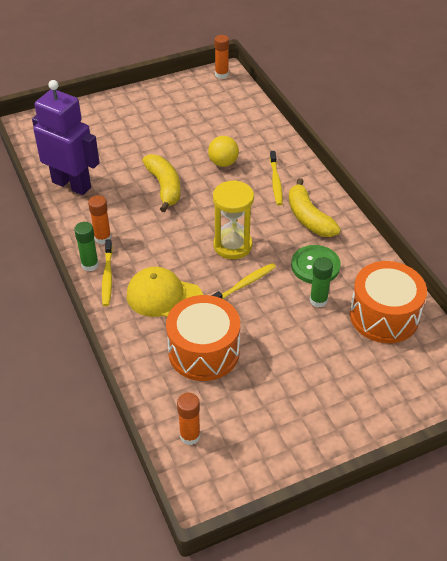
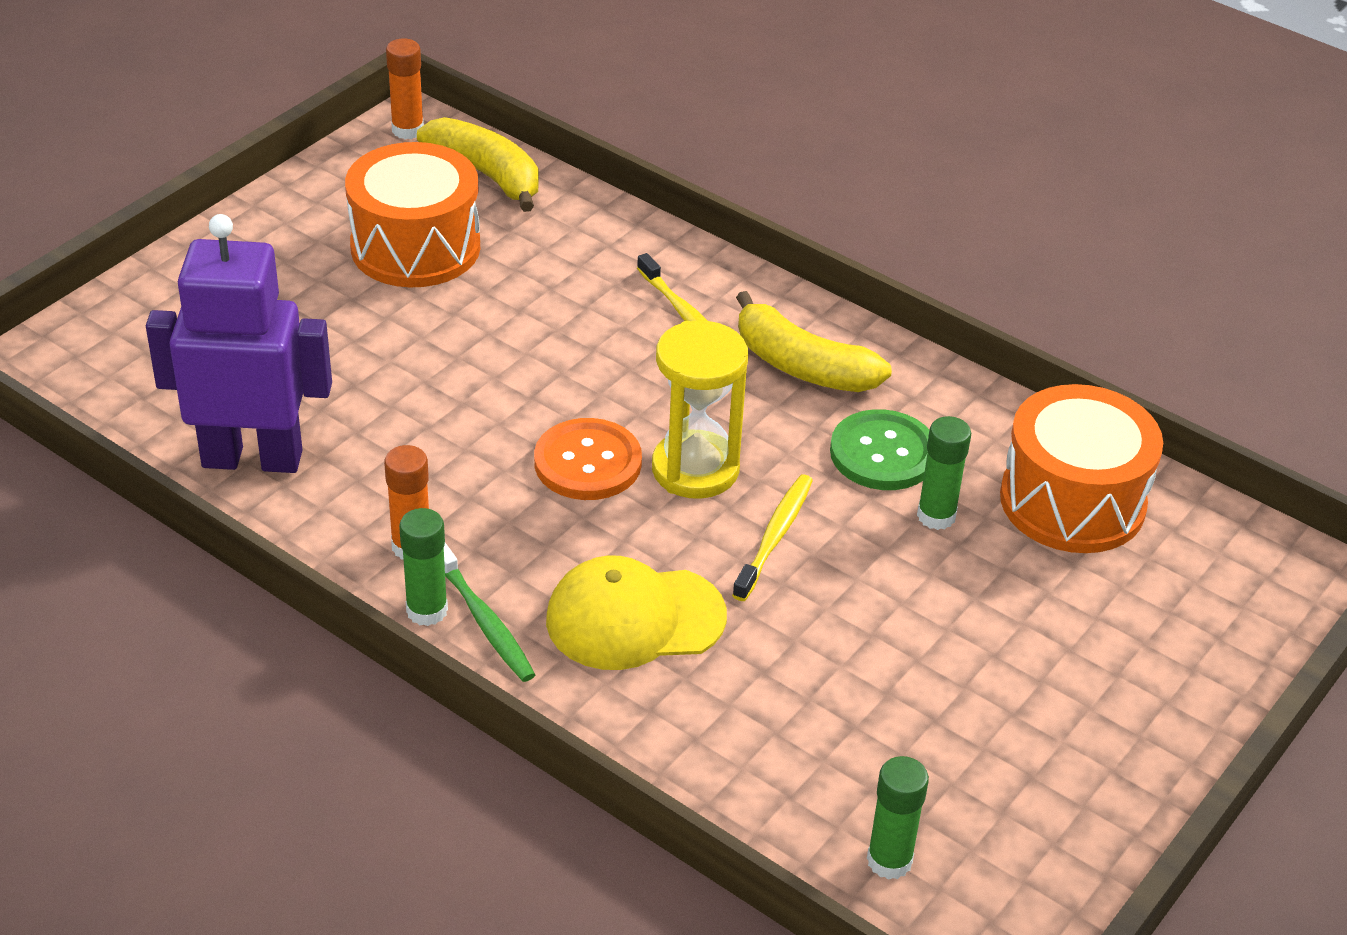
camera: 30 degrees left, 5 degrees down
yellow toothbrush [102,239,113,306] -> green toothbrush [444,543,535,682]
yellow banana [142,154,181,212] -> yellow banana moved to [417,117,539,212]
orange drum [166,295,240,381] -> orange drum moved to [345,142,480,287]
orange glue stick [177,393,200,445] -> green glue stick [867,756,929,880]
yellow ball [208,136,239,167] -> none
none -> orange button [534,418,642,500]

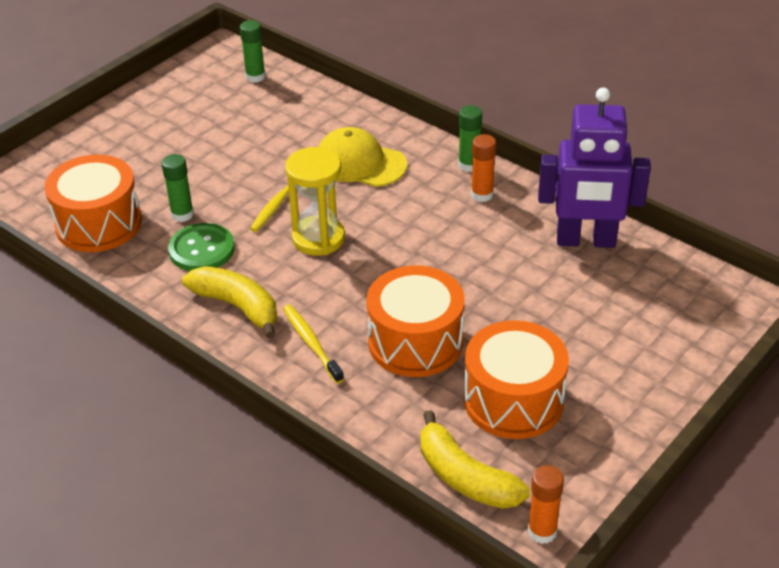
camera: 175 degrees left, 0 degrees up
green toothbrush [444,543,535,682] -> none
orange button [534,418,642,500] -> none
yellow cap [546,555,727,670] -> yellow cap turned 150 degrees counterclockwise [318,127,407,187]
none -> orange drum [366,266,465,377]

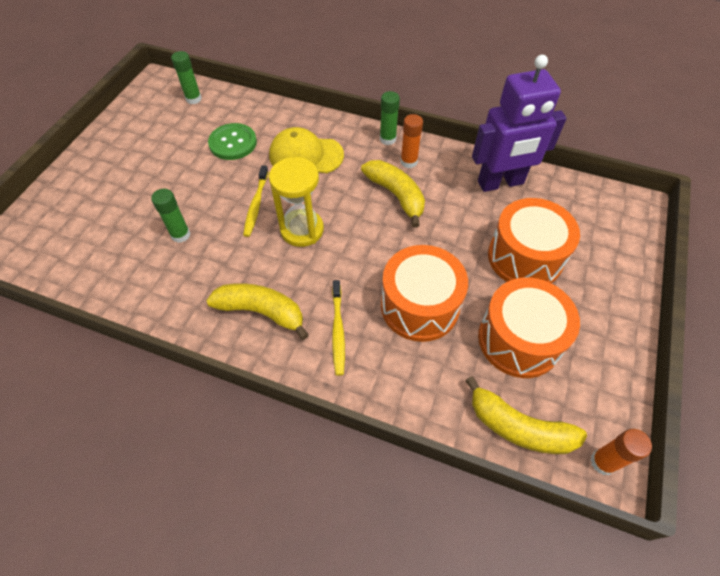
camera: 20 degrees left, 15 degrees up
orange drum [44,155,142,252] -> orange drum moved to [488,198,580,283]
green button [168,223,235,271] -> green button moved to [208,123,257,160]
yellow toothbrush [283,305,344,384] -> yellow toothbrush turned 135 degrees counterclockwise [332,280,345,376]
none -> yellow banana [361,160,425,228]

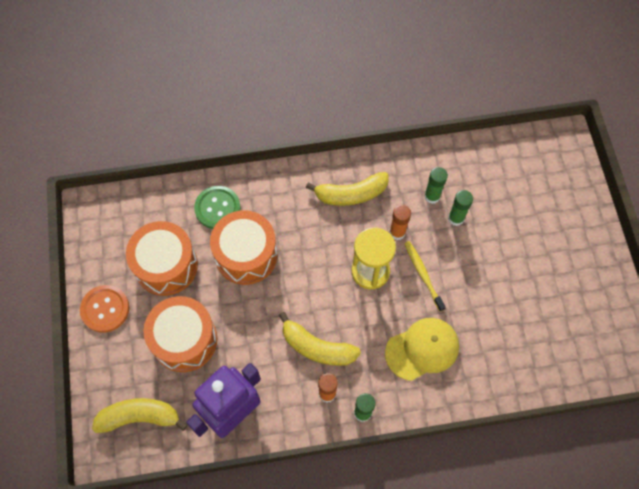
camera: 150 degrees right, 10 degrees up
green glue stick [171,51,202,104] -> green glue stick moved to [424,167,448,204]
green button [208,123,257,160] -> green button moved to [194,186,241,229]
yellow toothbrush [332,280,345,376] -> none
yellow banana [465,376,587,454] -> yellow banana moved to [92,398,188,433]
orange glue stick [590,429,652,475] -> orange glue stick moved to [389,205,411,240]
none -> orange button [80,285,129,333]

